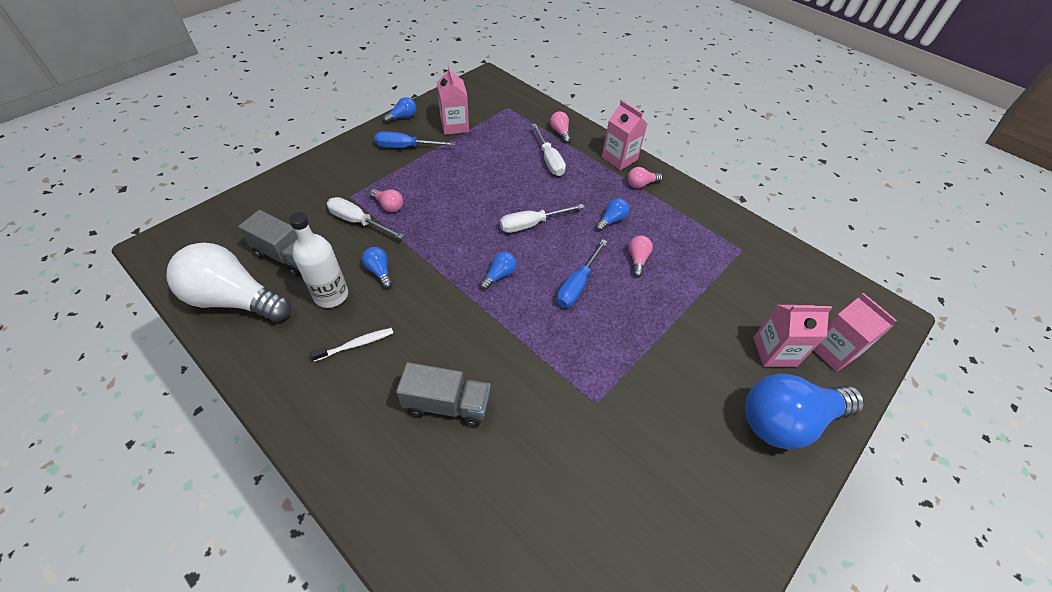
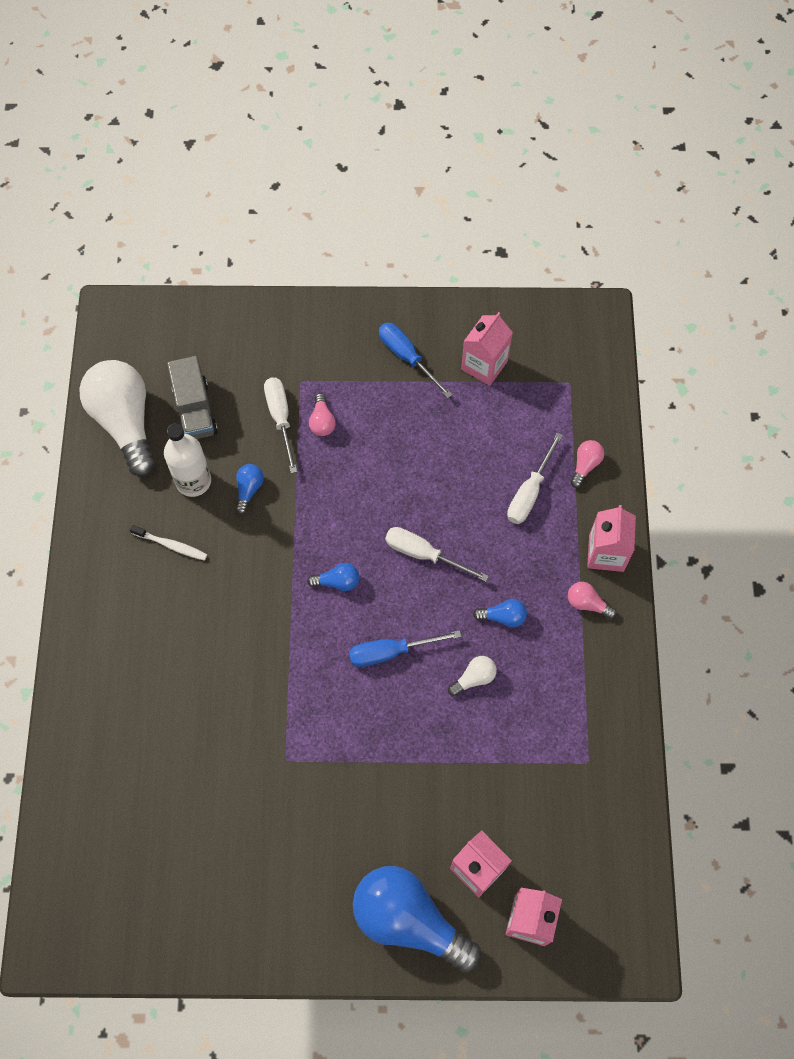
camera: 50 degrees right, 15 degrees up
blue light bulb [383,97,416,123] -> none
grey truck [396,362,490,427] -> none
pink light bulb [629,235,653,277] -> white light bulb [448,656,497,697]

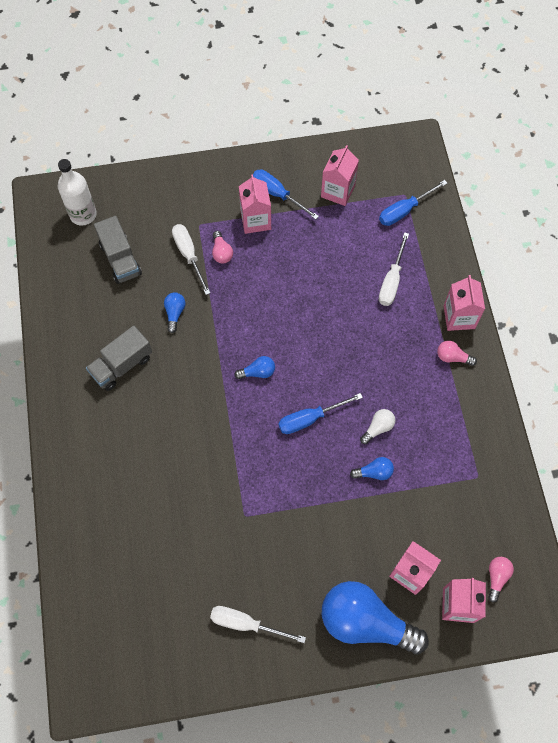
camera: 10 degrees left, 0 degrees up
white light bulb [79,360,156,477] -> none
white toothbrush [130,525,207,561] -> grey truck [86,326,152,391]
white bottle [164,423,211,497] -> white bottle moved to [58,159,97,226]
white screwdriver [385,527,489,582] -> white screwdriver moved to [210,606,306,643]
blue light bulb [473,599,527,627] -> blue light bulb moved to [350,457,394,480]
pink light bulb [570,440,604,488] -> pink light bulb moved to [488,557,514,602]
none -> pink carton [239,174,271,234]
none -> blue screwdriver [379,180,448,226]

